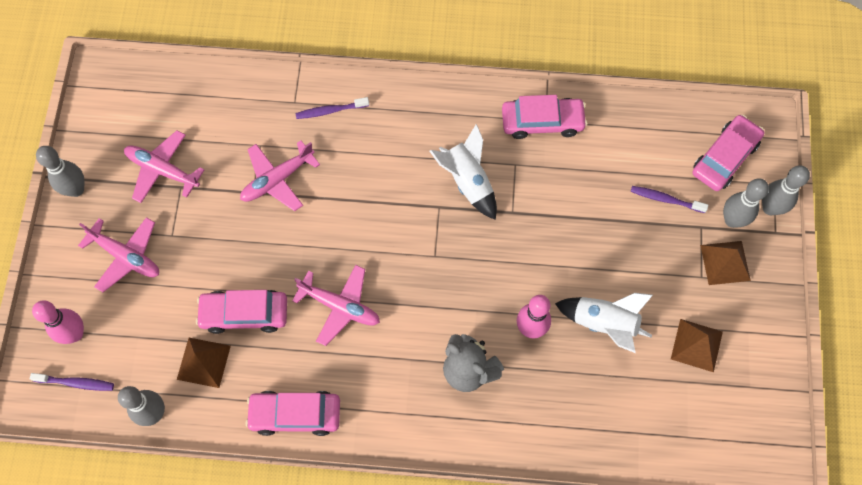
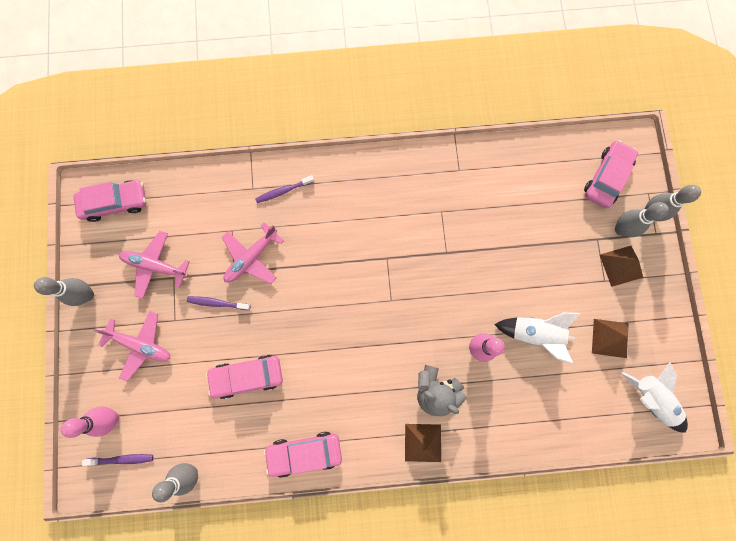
camera: 10 degrees left, 10 degrees up
brown pyramid [177,338,231,388] -> brown pyramid moved to [405,424,441,462]
pink plane [292,265,380,346] -> none
white rocket [430,124,497,220] -> white rocket moved to [621,362,688,433]
pink car [502,95,587,139] -> pink car moved to [74,180,146,222]
purple toothbrush [631,186,708,213] -> purple toothbrush moved to [187,296,251,310]

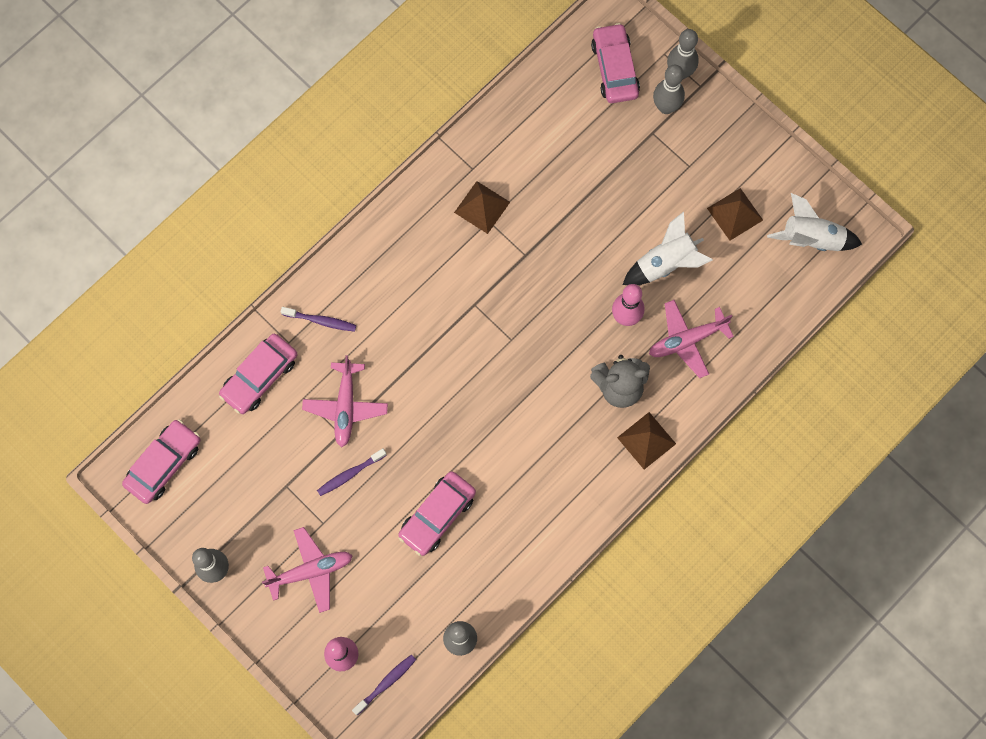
camera: 40 degrees left, 5 degrees down
pink plane [119,231,190,299] -> pink plane moved to [649,300,734,378]
purple toothbrush [255,175,314,203] -> purple toothbrush turned 105 degrees counterclockwise [281,307,356,332]
pink car [264,432,342,478] -> pink car moved to [219,334,297,414]
brown pyramid [600,246,643,287] -> brown pyramid moved to [454,181,510,234]

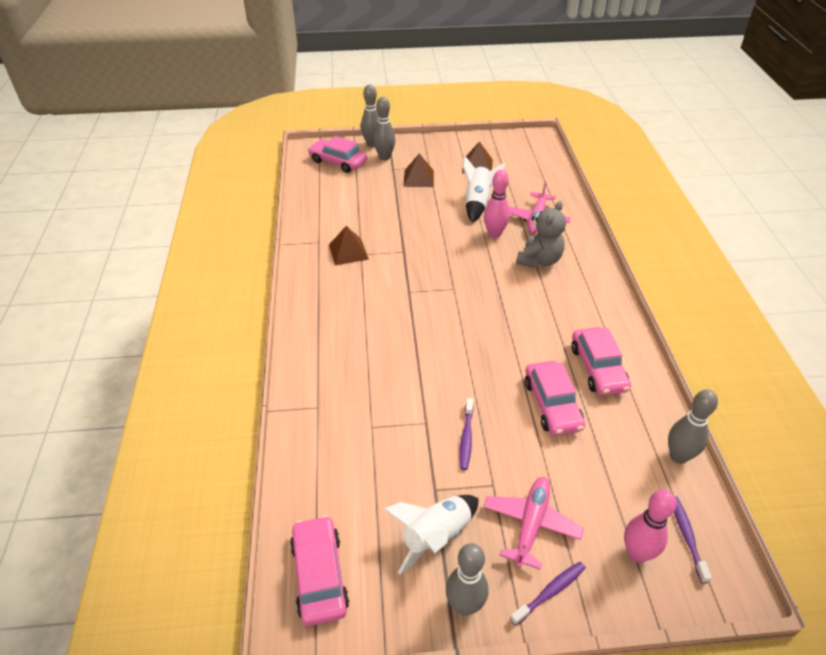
camera: 50 degrees left, 30 degrees down
pink car [219,334,297,414] -> pink car moved to [571,327,631,396]
purple toothbrush [281,307,356,332] -> purple toothbrush moved to [510,562,586,626]
pink plane [302,355,388,447] -> none
brown pyramid [617,412,676,470] -> brown pyramid moved to [404,154,434,187]
white rocket [767,193,862,251] -> white rocket moved to [383,495,478,575]

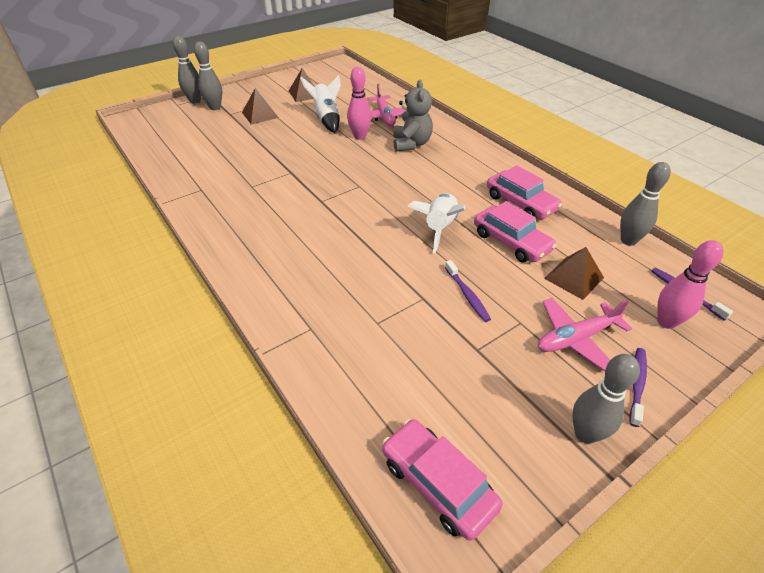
camera: 30 degrees left, 0 degrees up
pink car [308,136,367,173] -> none
brown pyramid [329,226,369,265] -> brown pyramid moved to [544,247,604,300]
white rocket [383,495,478,575] -> white rocket moved to [408,193,465,253]
pink plane [483,477,584,570] -> pink plane turned 105 degrees counterclockwise [538,298,632,371]

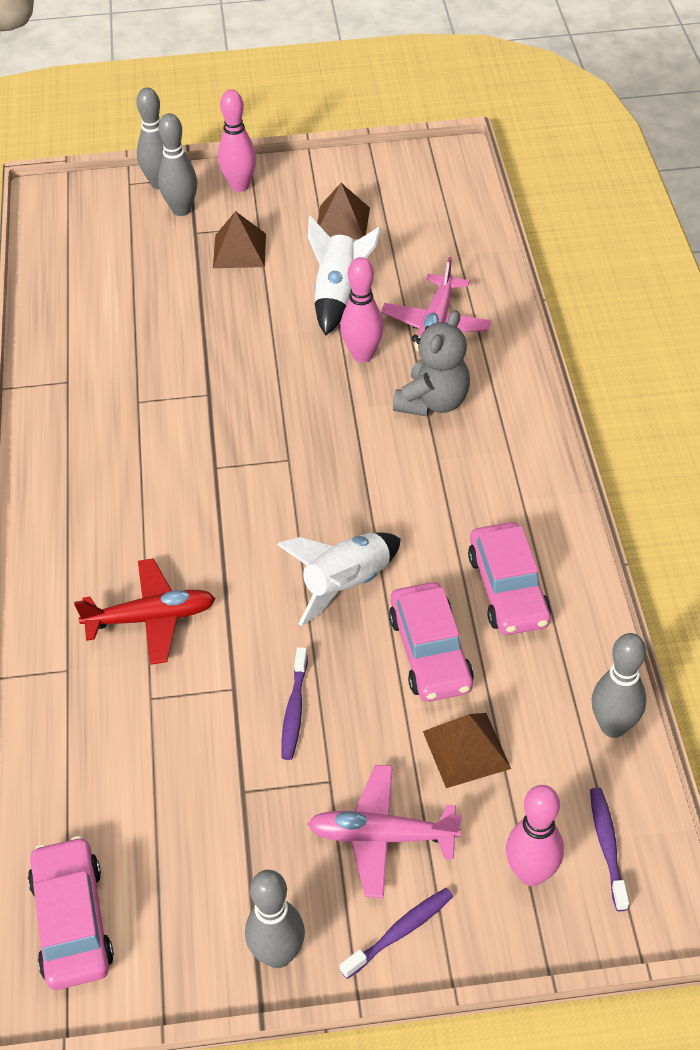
camera: 30 degrees right, 5 degrees up
none -> red plane [74,558,216,665]
none -> pink bowling pin [218,89,256,192]

